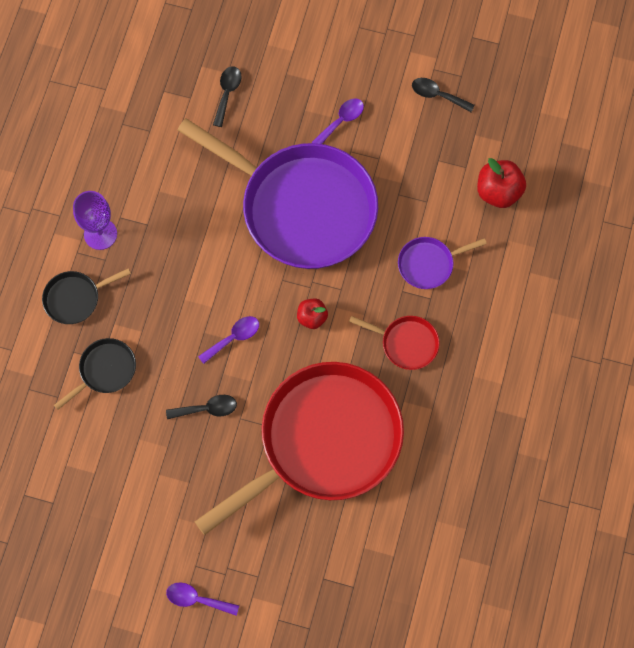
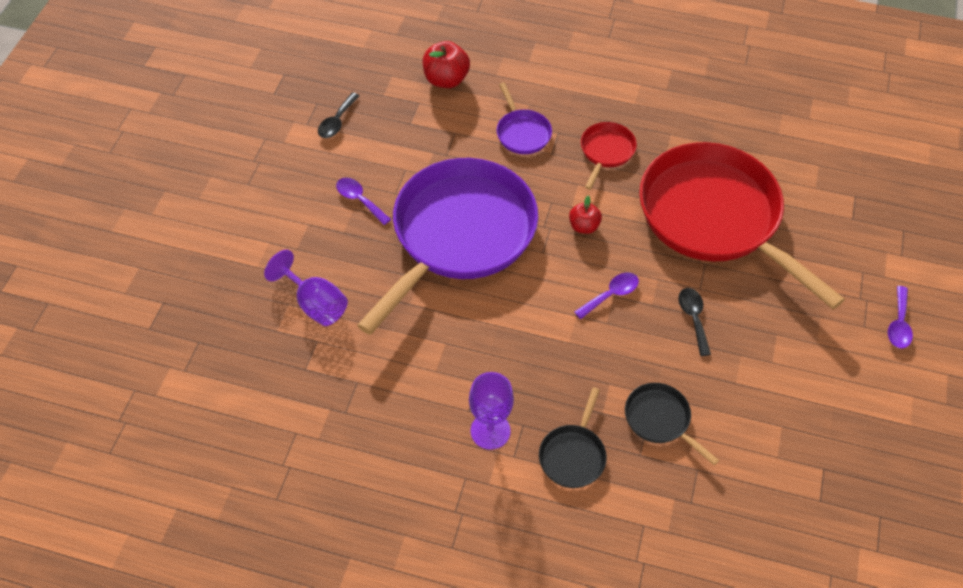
camera: 90 degrees left, 15 degrees down
black pan [42,268,131,324] -> black pan turned 45 degrees clockwise [539,387,607,488]
purple spoon [198,316,259,364] -> purple spoon turned 90 degrees clockwise [574,273,639,319]
black spoon [213,66,241,127] -> purple goblet [264,250,348,326]

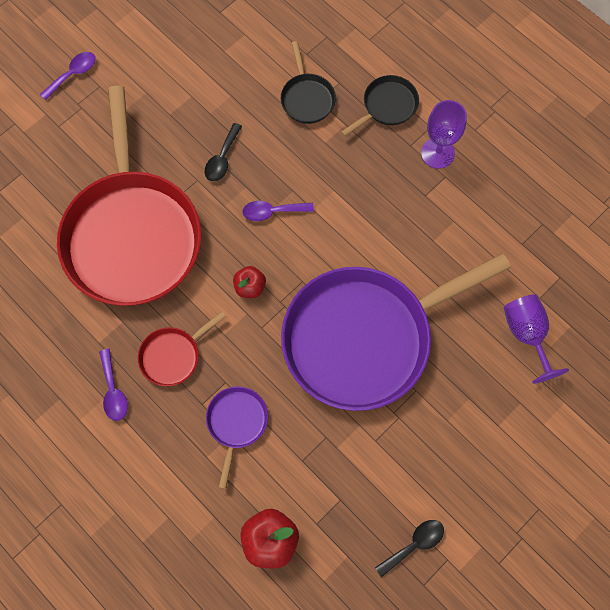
camera: 150 degrees left, 15 degrees up
purple spoon [336,178,391,225] -> purple spoon moved to [99,349,128,421]

